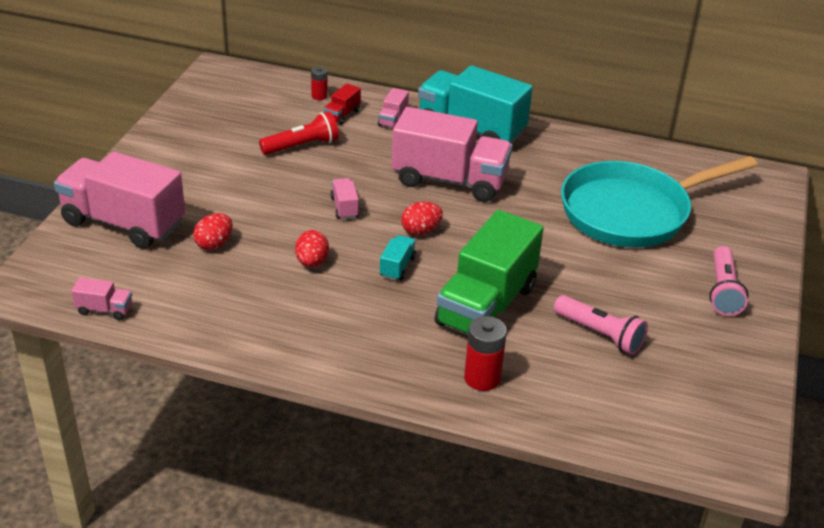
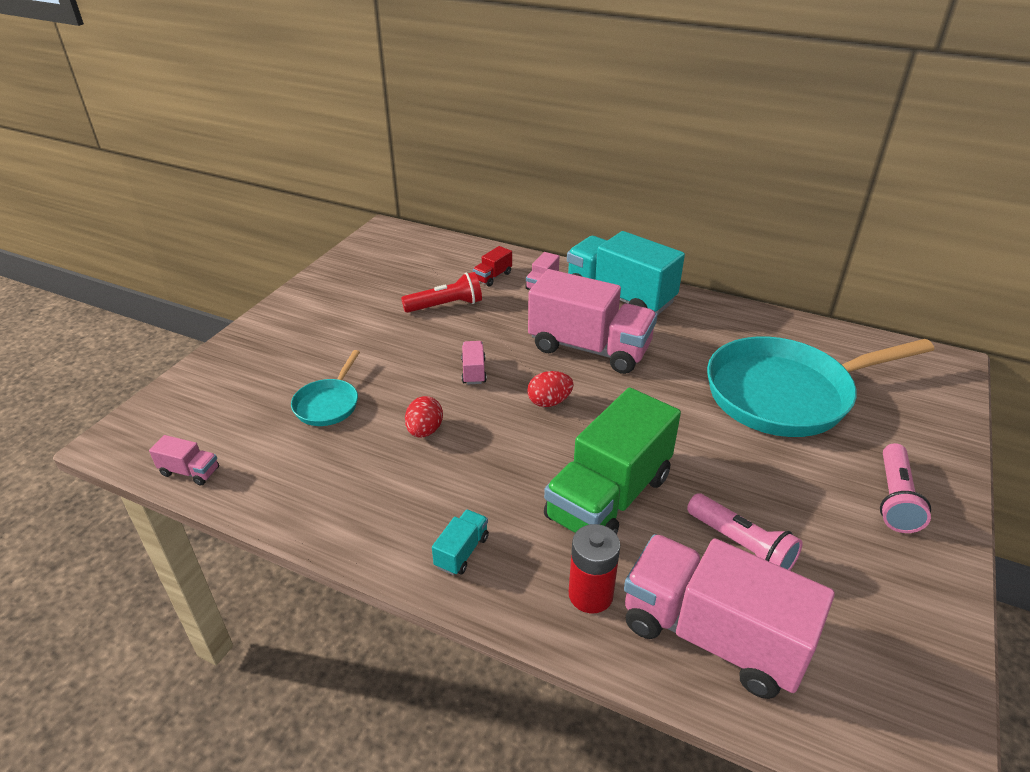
camera: 10 degrees right, 0 degrees up
pink truck [54,152,185,249] -> pink truck moved to [624,534,835,699]
red egg [193,213,233,250] -> turquoise pan [291,350,360,426]
red battery [311,66,328,100] -> none
turquoise truck [380,235,416,281] -> turquoise truck moved to [432,509,489,575]

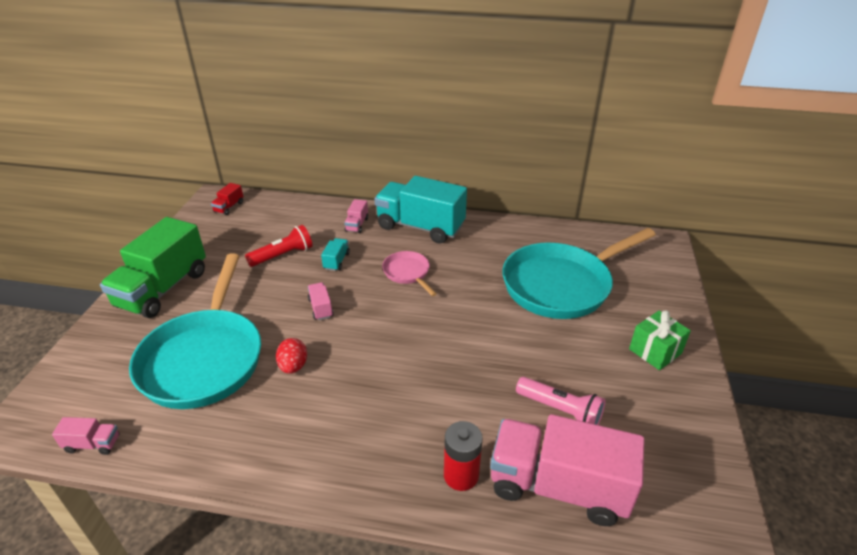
camera: 15 degrees left, 0 degrees up
turquoise pan [291,350,360,426] -> turquoise pan [129,254,261,409], size x2.20
turquoise truck [432,509,489,575] -> turquoise truck moved to [321,238,350,271]
red truck [473,246,512,286] -> red truck moved to [211,183,243,215]
red egg [527,371,574,407] -> none
pink truck [528,269,657,374] -> pink pan [382,251,437,296]
green truck [544,388,681,534] -> green truck moved to [100,217,206,318]
pink flashlight [880,443,931,533] -> green gift [629,310,691,370]

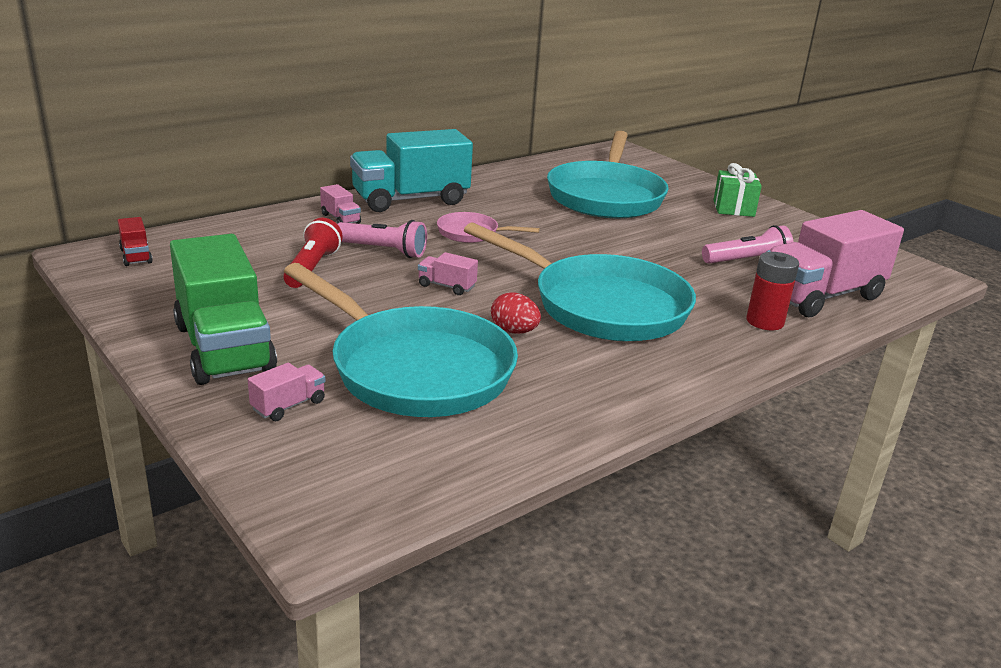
camera: 50 degrees left, 10 degrees down
pink truck [52,417,120,455] -> pink truck moved to [248,362,325,421]
turquoise truck [321,238,350,271] -> pink flashlight [337,220,427,258]
none -> turquoise pan [464,222,696,341]

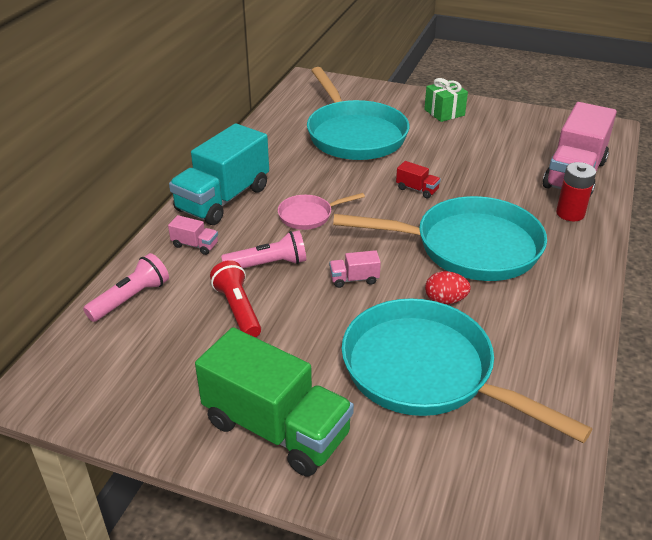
camera: 30 degrees left, 10 degrees up
red truck [118,217,153,266] -> red truck moved to [396,161,441,199]
pink truck [248,362,325,421] -> none
turquoise pan [284,263,518,417] -> turquoise pan turned 150 degrees counterclockwise [342,298,592,443]
pink flashlight [702,225,793,264] -> pink flashlight moved to [83,253,169,322]

